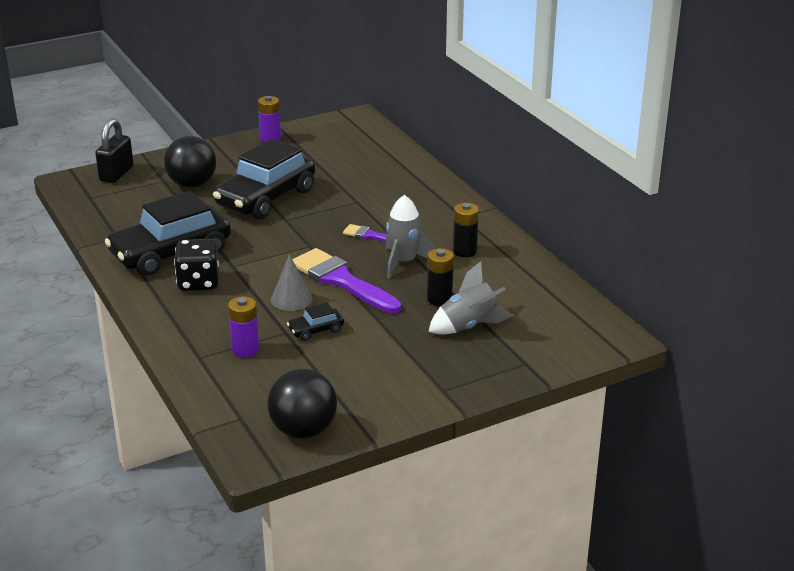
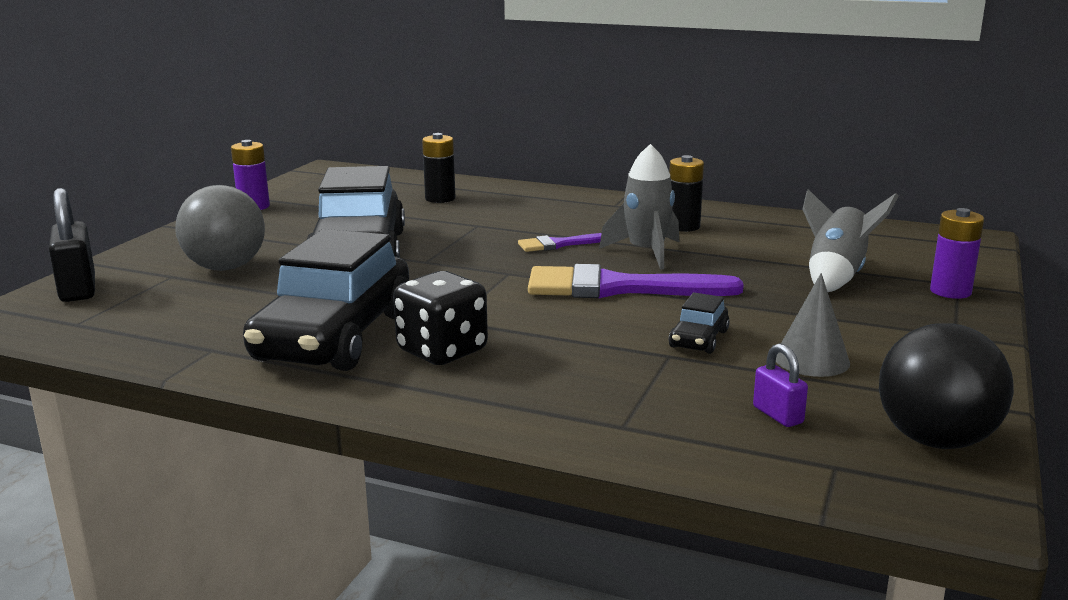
camera: 40 degrees left, 10 degrees down
black ball [164,136,216,188] -> grey ball [175,185,265,271]
purple battery [228,296,259,358] -> purple battery moved to [930,208,984,299]
grey cone [271,254,312,311] -> grey cone moved to [776,273,850,377]
black battery [427,248,454,306] -> black battery moved to [422,133,455,203]
none -> purple padlock [753,343,808,427]

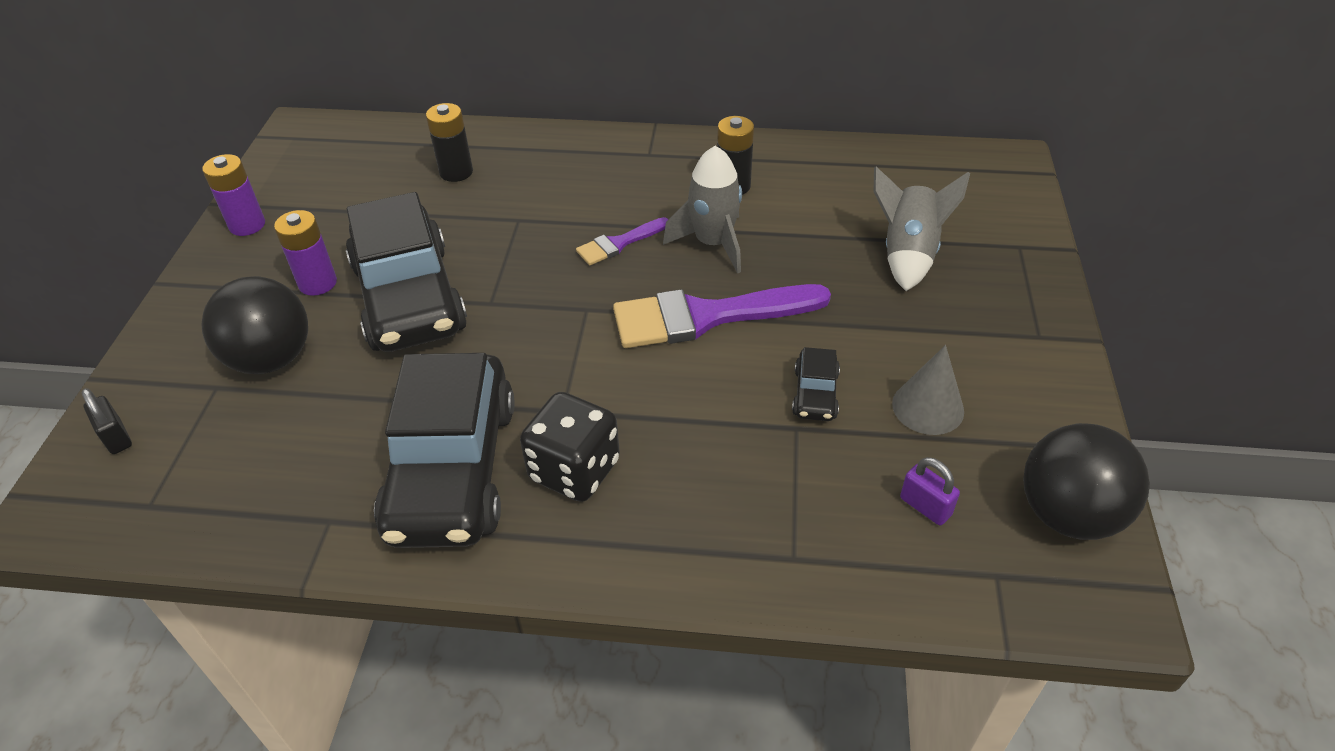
camera: 15 degrees left, 25 degrees up
black padlock [49,188,95,302] -> black padlock [82,388,132,454], size x0.56
grey ball [175,185,265,271] -> black ball [202,276,308,374]
purple battery [930,208,984,299] -> purple battery moved to [274,210,337,296]

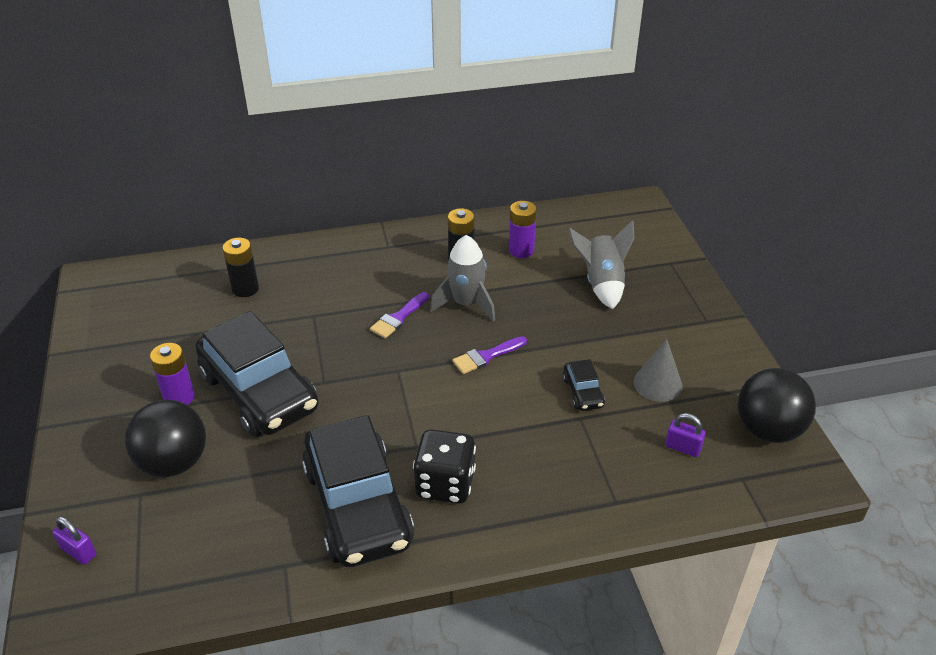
camera: 20 degrees left, 5 degrees down
black padlock [82,388,132,454] -> purple padlock [52,516,96,565]
purple battery [202,154,265,236] -> purple battery moved to [509,201,537,258]
purple brush [613,284,831,348] -> purple brush [452,336,527,374], size x0.51

